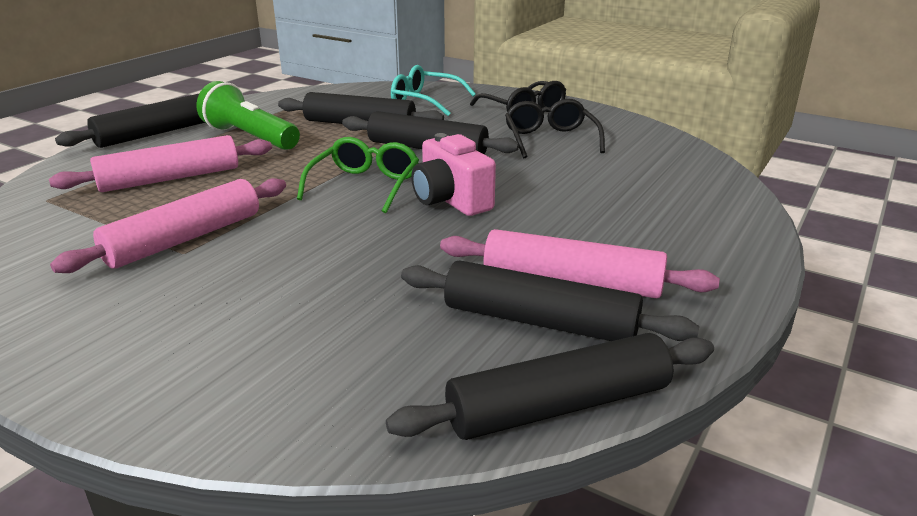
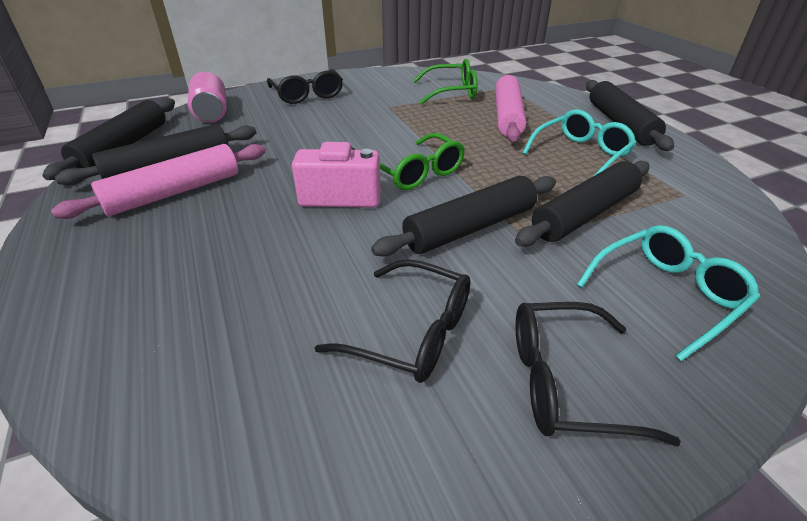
camera: 125 degrees right, 10 degrees up
pink rolling pin [50,178,286,273] -> none
green flashlight [197,81,300,150] -> turquoise glasses [522,109,637,177]
none -> pink can [188,72,226,123]
none -> black glasses [267,69,343,104]
none -> green glasses [413,59,477,105]

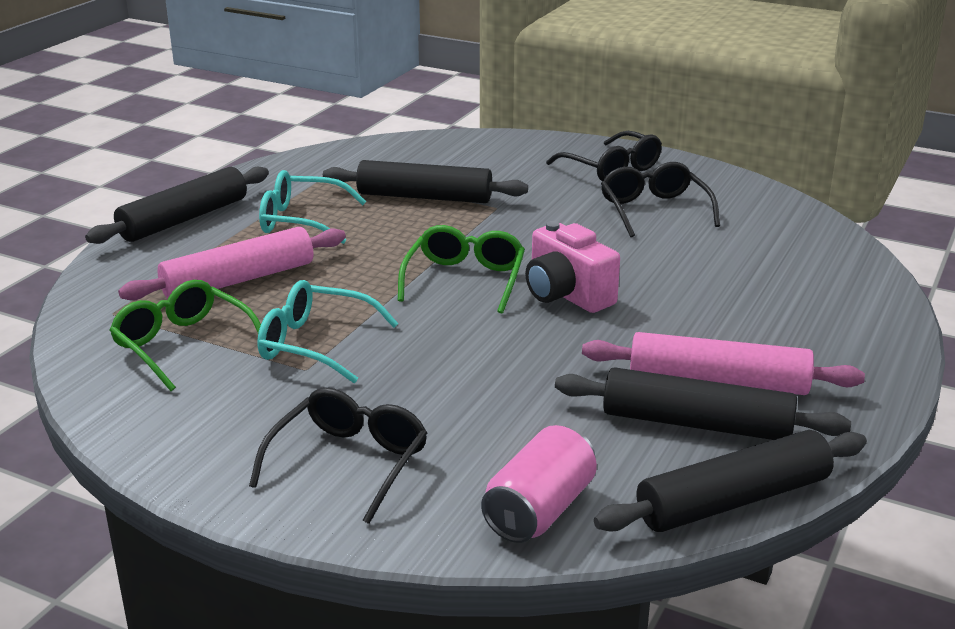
camera: 130 degrees left, 10 degrees down
black rolling pin [371,176,556,257] -> none
turquoise glasses [577,225,760,361] -> turquoise glasses moved to [258,280,399,383]

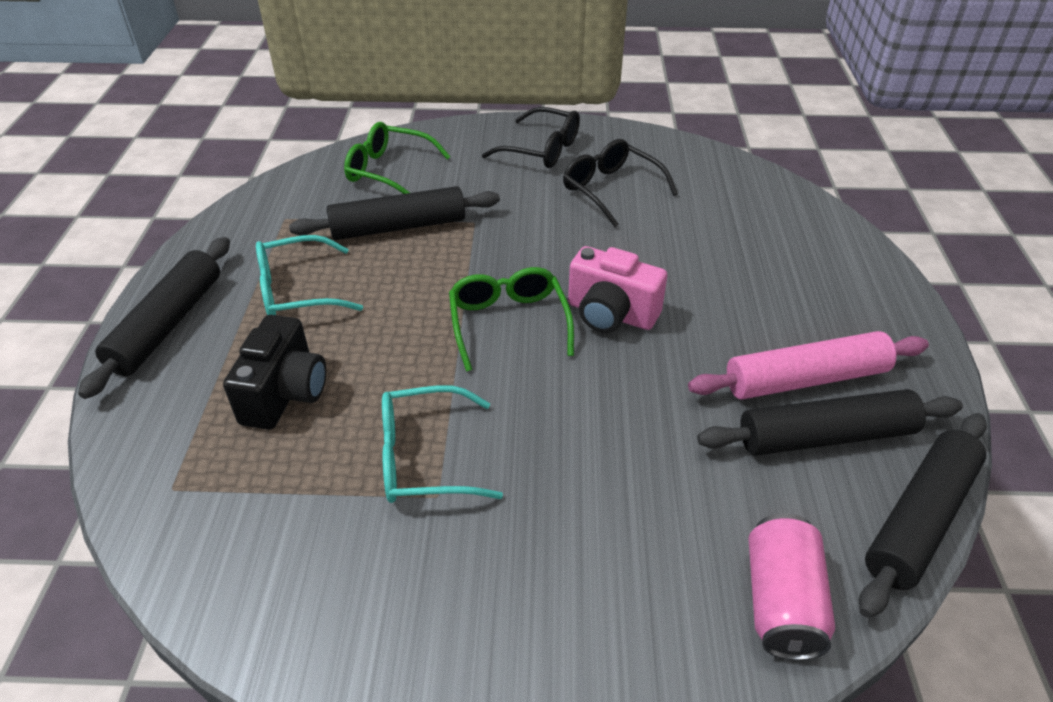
camera: 25 degrees left, 15 degrees up
green glasses [110,280,261,391] -> green glasses moved to [344,122,451,194]
pink rolling pin [118,227,346,301] -> black camera [223,315,326,430]
black glasses [249,387,427,524] -> none

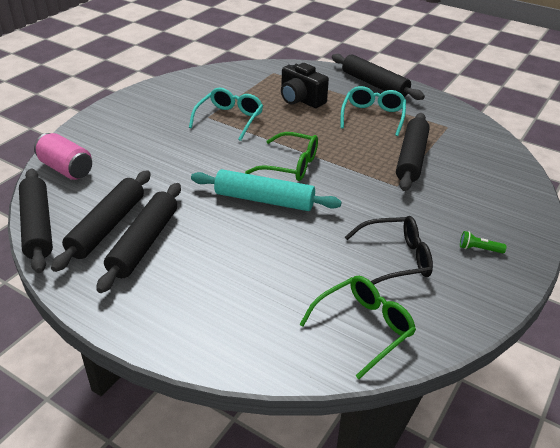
camera: 120 degrees right, 5 degrees down
green glasses [344,122,451,194] -> green glasses moved to [299,276,416,379]
black glasses [482,107,580,168] -> green flashlight [460,231,507,253]
pink camera [568,246,667,333] -> turquoise rolling pin [191,169,342,211]
pink rolling pin [688,331,929,400] -> black rolling pin [96,183,181,293]

